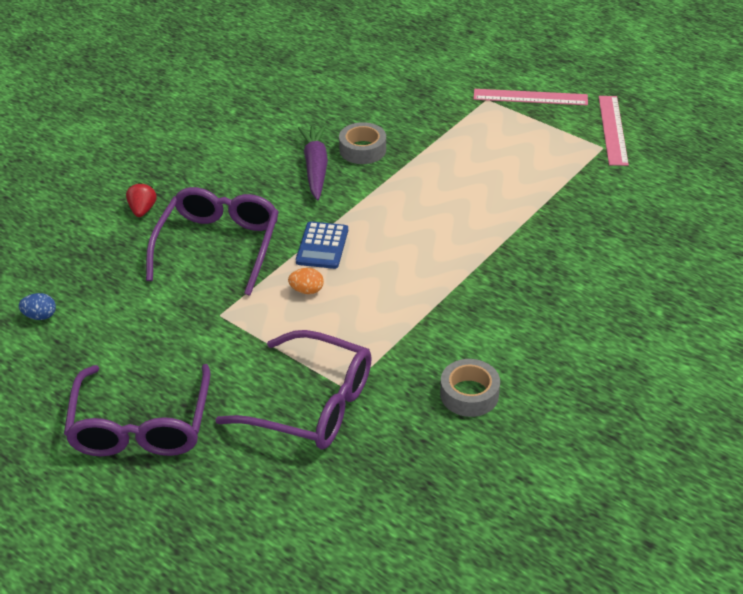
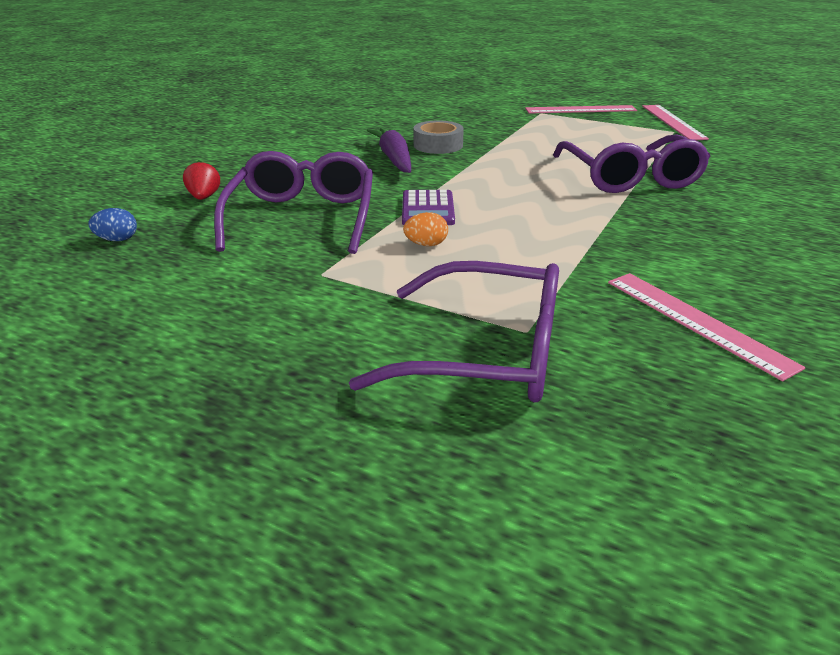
camera: 10 degrees left, 10 degrees down
blue egg [19,293,56,320] -> blue egg moved to [89,208,137,241]
purple glasses [64,364,211,456] -> purple glasses moved to [553,134,711,193]
blue calculator [296,221,348,269] -> purple calculator [402,190,455,225]
grey tape [440,359,500,417] -> pink ruler [608,273,805,381]

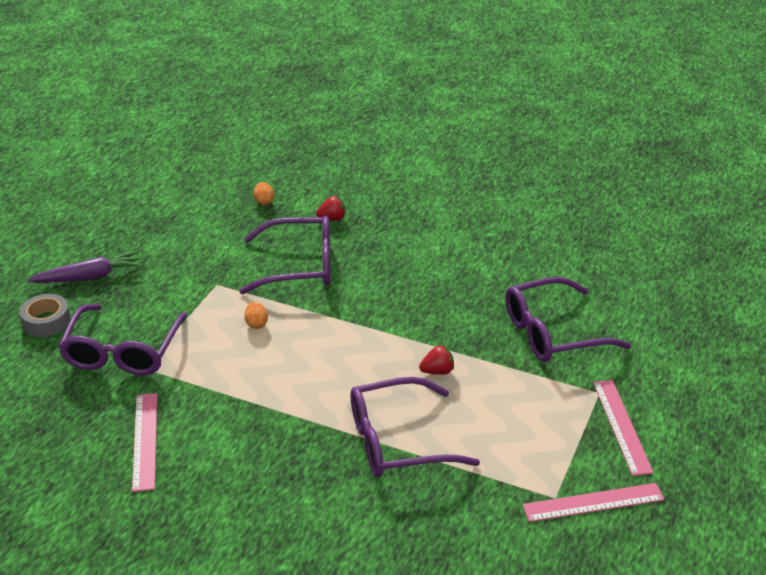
camera: 85 degrees right, 5 degrees up
blue egg [89,208,137,241] -> orange egg [254,182,274,205]
purple carrot [367,127,411,173] -> purple carrot moved to [27,251,143,283]
purple calculator [402,190,455,225] -> none
grey tape [414,120,464,154] -> grey tape moved to [19,294,71,337]
pink ruler [608,273,805,381] -> pink ruler turned 60 degrees counterclockwise [132,393,157,492]
none -> red strawberry [419,345,454,375]
none -> purple glasses [505,277,631,362]

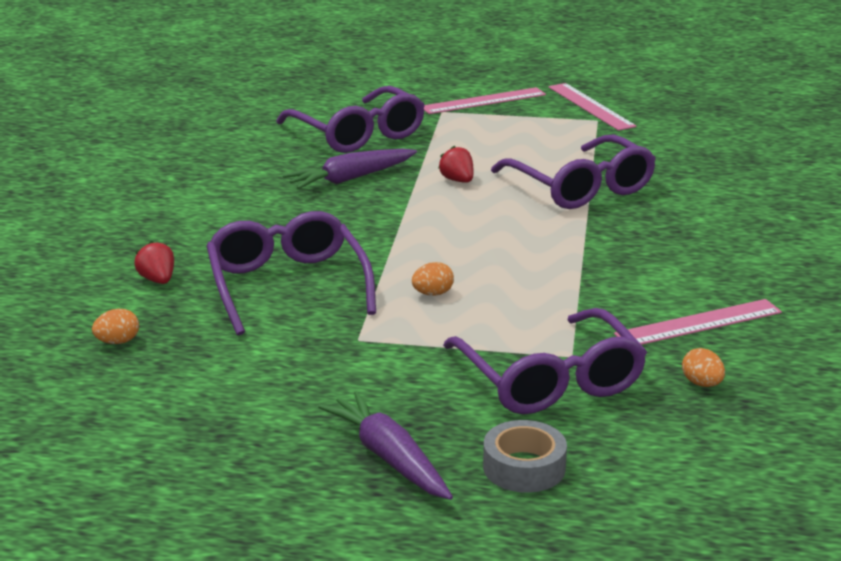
camera: 105 degrees left, 10 degrees down
purple glasses [58,304,188,375] -> purple glasses turned 75 degrees clockwise [443,308,647,414]
none -> purple carrot [283,149,417,189]
none -> orange egg [682,348,725,387]

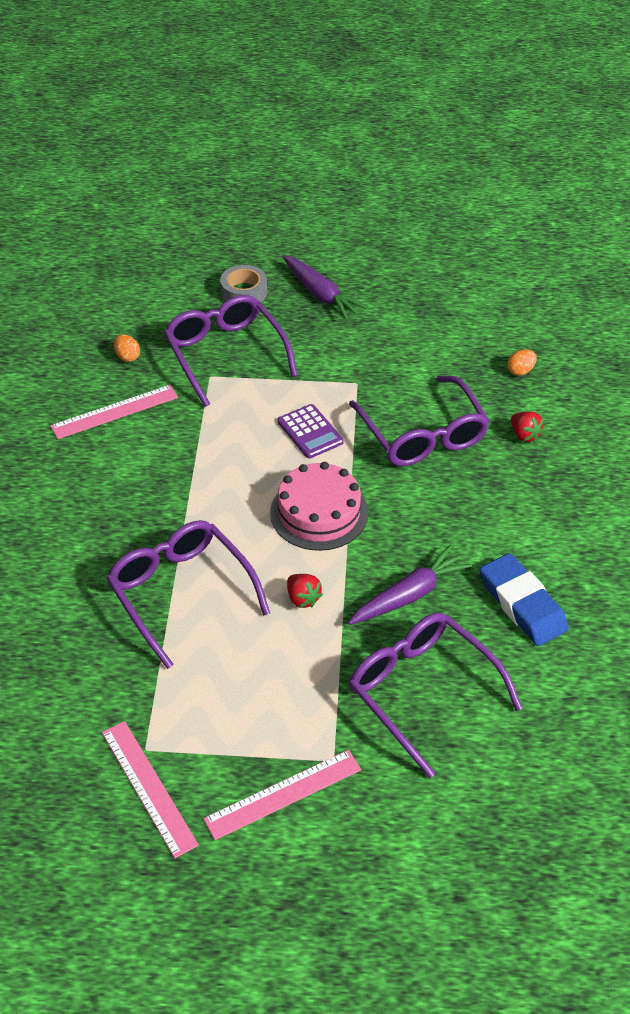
camera: 175 degrees right, 20 degrees up
orange egg [412,262,454,296] -> purple calculator [278,404,344,459]
none -> pink cake [270,462,368,551]
none -> blue eraser [480,553,569,646]

